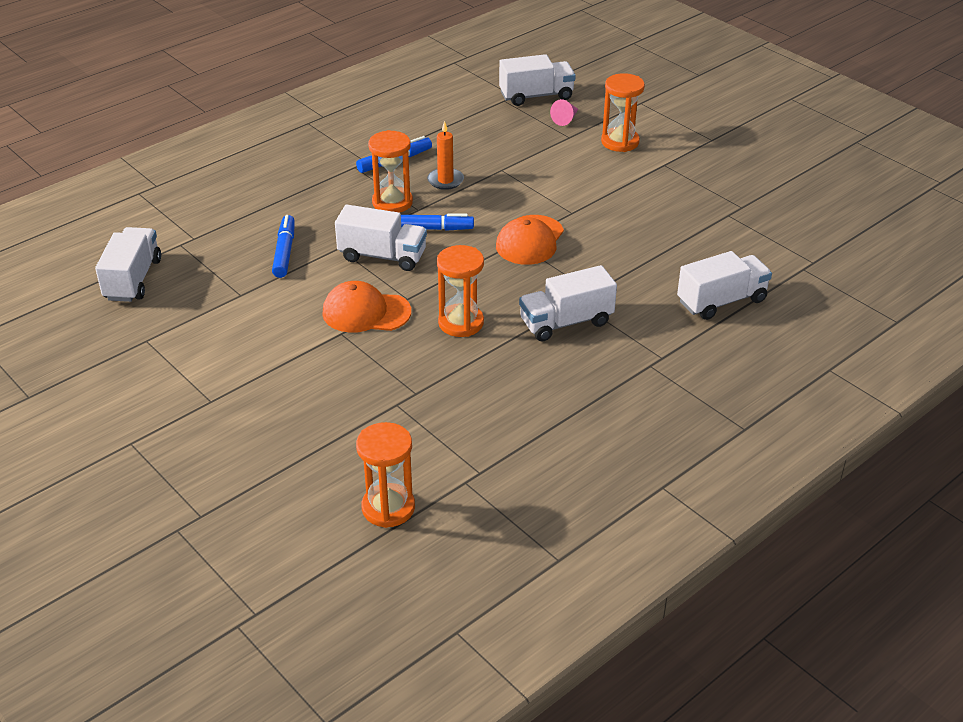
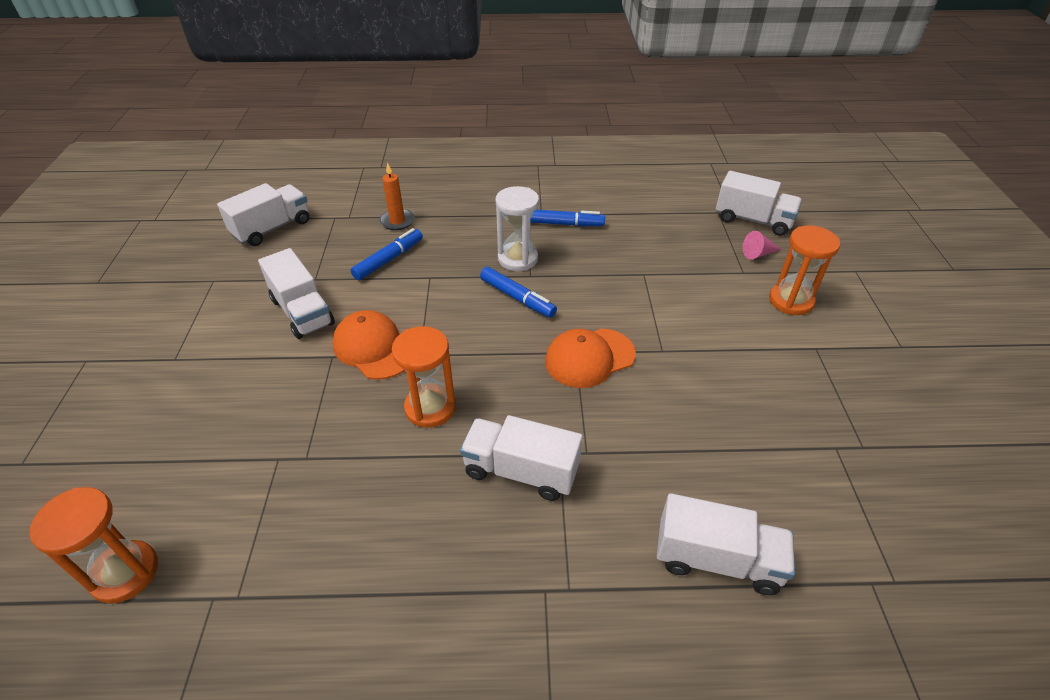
camera: 40 degrees right, 5 degrees up
white truck [335,205,427,271] -> white truck moved to [258,248,335,339]
orange hourglass [368,130,413,213] -> white hourglass [496,186,539,271]
orange candle [427,121,464,190] -> orange candle moved to [379,162,415,230]

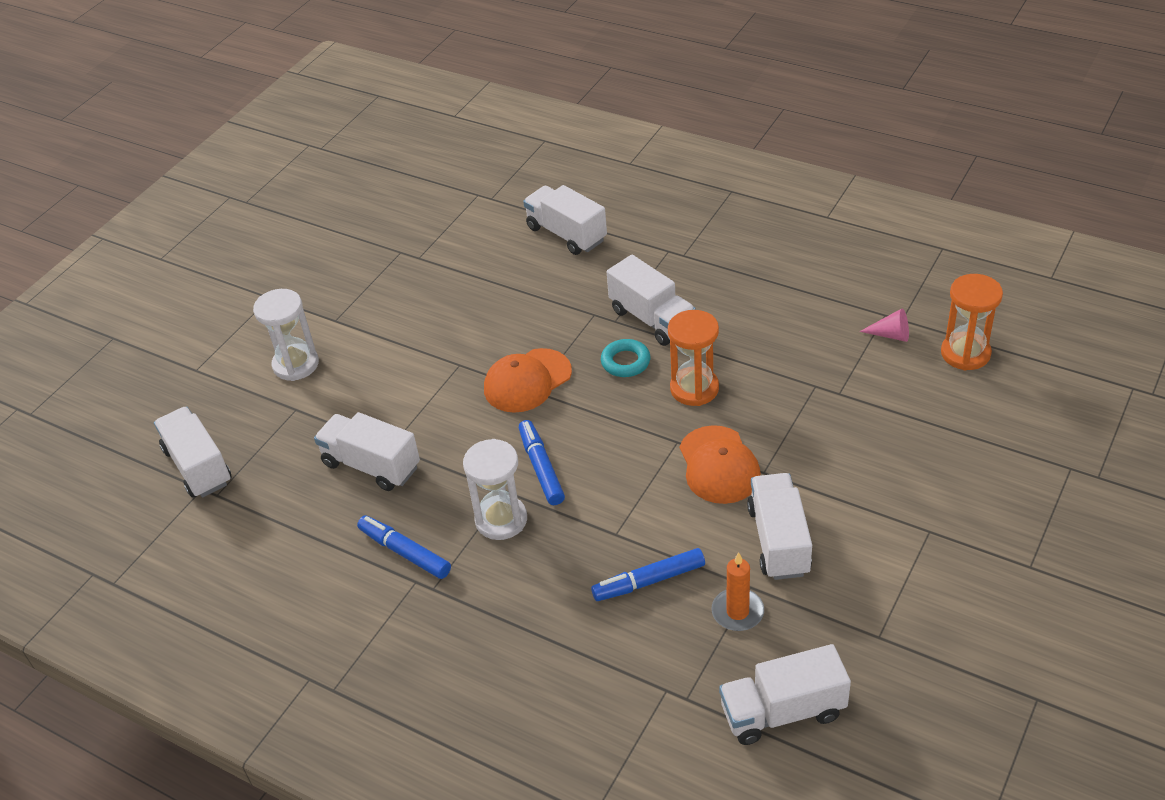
camera: 145 degrees left, 0 degrees up
orange candle [379,162,415,230] -> orange candle moved to [712,552,764,631]
orange cap [545,328,636,388] -> orange cap turned 135 degrees clockwise [484,348,572,413]
pink cone [743,231,782,259] -> pink cone moved to [859,308,909,342]
orange hourglass [769,225,840,315] -> white hourglass [253,289,319,381]
none -> white truck [314,412,420,491]
none -> turquoise ring [601,339,650,377]

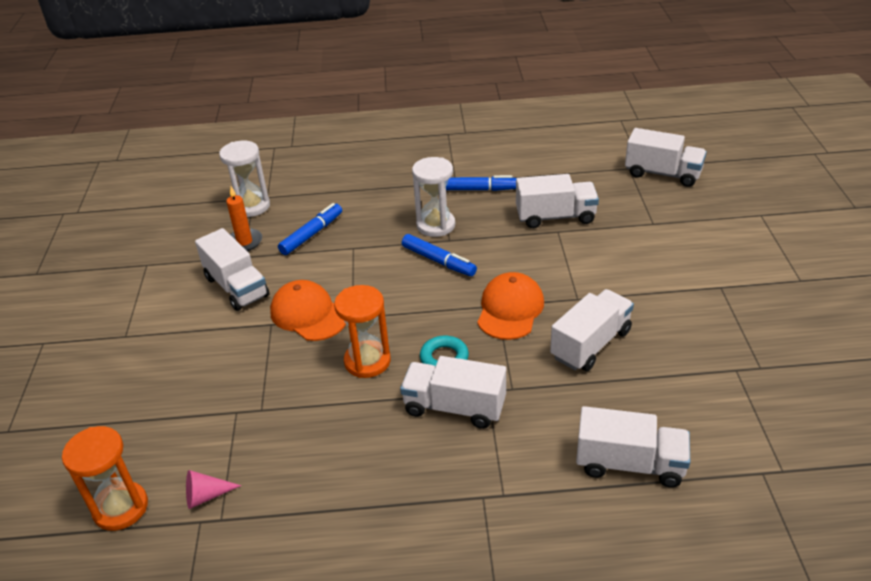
camera: 145 degrees right, 5 degrees down
white hourglass [253,289,319,381] -> white hourglass moved to [219,141,270,217]
white truck [719,644,851,745] -> white truck moved to [550,289,634,371]

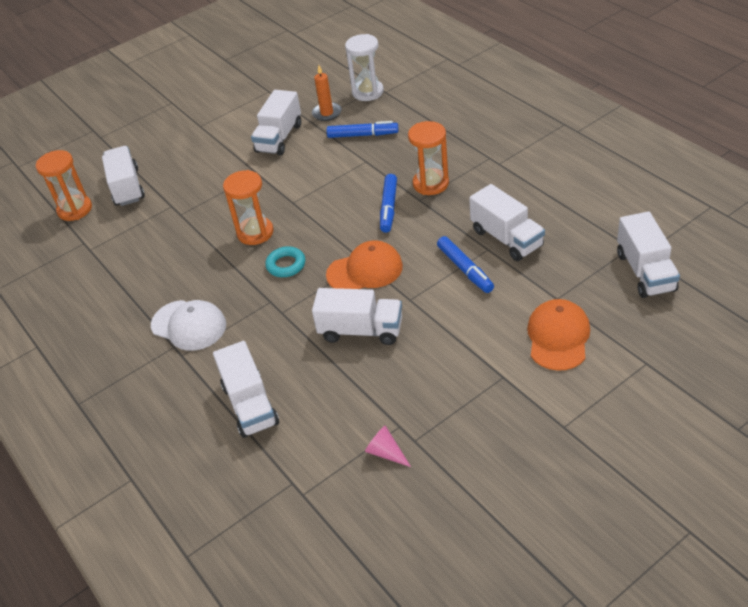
camera: 60 degrees right, 5 degrees up
pink cone [186,470,241,509] -> pink cone moved to [365,426,411,467]
orange cap [270,280,346,341] -> orange cap moved to [527,299,590,371]
white truck [400,356,506,429] -> white truck moved to [102,146,145,206]
white hourglass [412,157,455,237] -> orange hourglass [408,121,449,195]
blue marker [446,175,517,191] -> blue marker moved to [437,236,494,293]
none -> white cap [151,300,226,351]

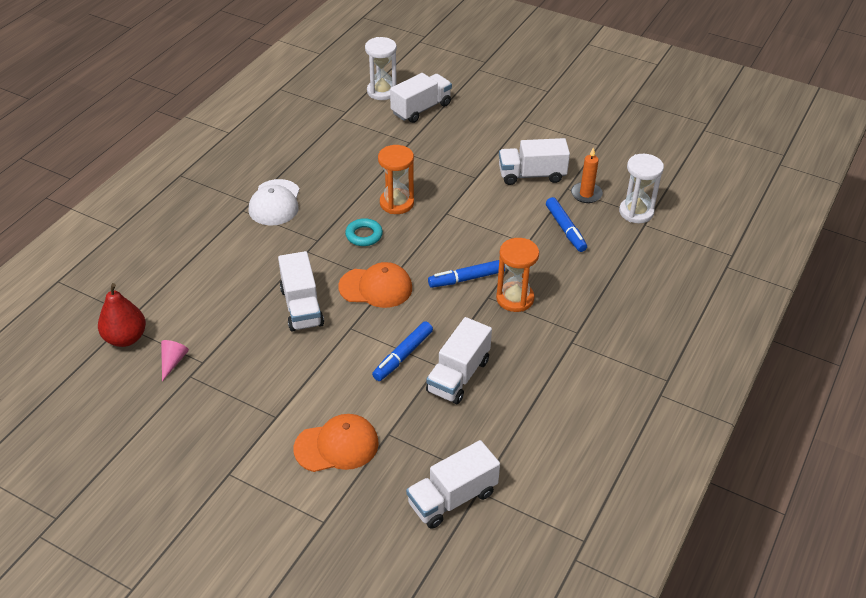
camera: 60 degrees right, 0 degrees up
orange hourglass [36,150,92,221] -> white hourglass [365,37,397,100]
white truck [213,341,279,438] -> none
orange cap [326,240,403,289] -> orange cap turned 45 degrees counterclockwise [338,262,412,308]
none -> red pear [98,283,146,347]

